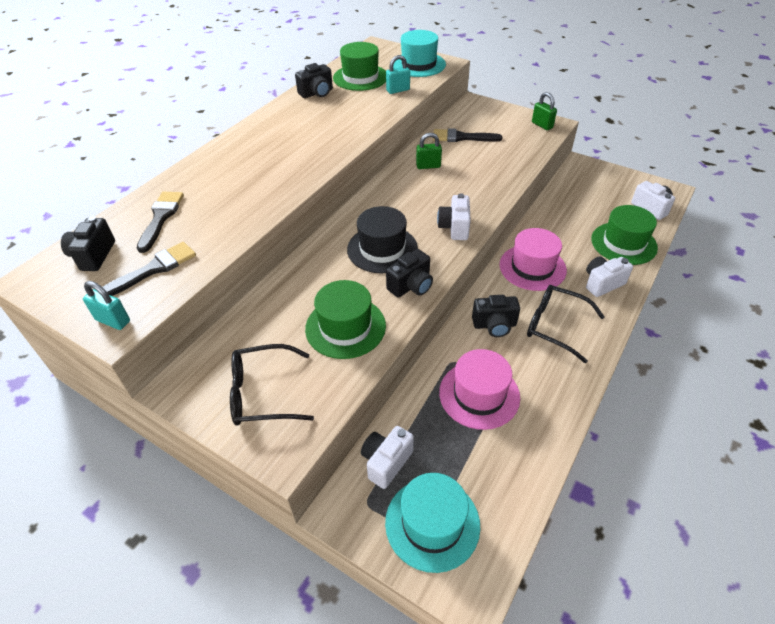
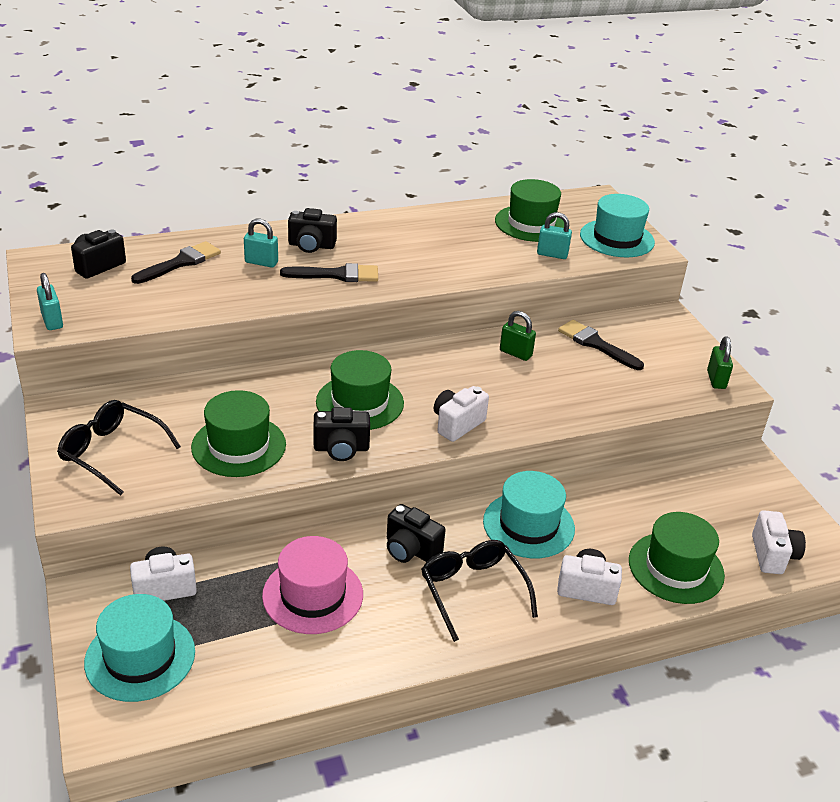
camera: 35 degrees right, 10 degrees down
black brush [103,242,196,296] -> black brush moved to [280,263,378,282]
black camera [295,63,333,98] -> black camera moved to [288,208,337,253]
black hat [347,206,418,273] -> green hat [316,350,404,430]
pink hat [499,228,567,291] -> turquoise hat [483,471,575,558]
none -> turquoise padlock [244,219,278,268]

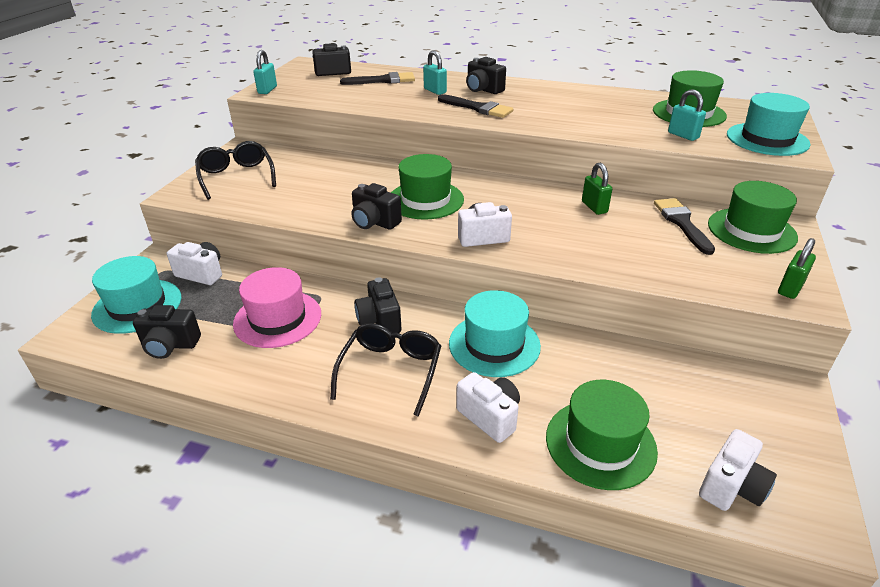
camera: 40 degrees right, 0 degrees up
green hat [191,390,286,477] -> green hat moved to [708,181,798,254]
none -> black camera [133,305,201,359]

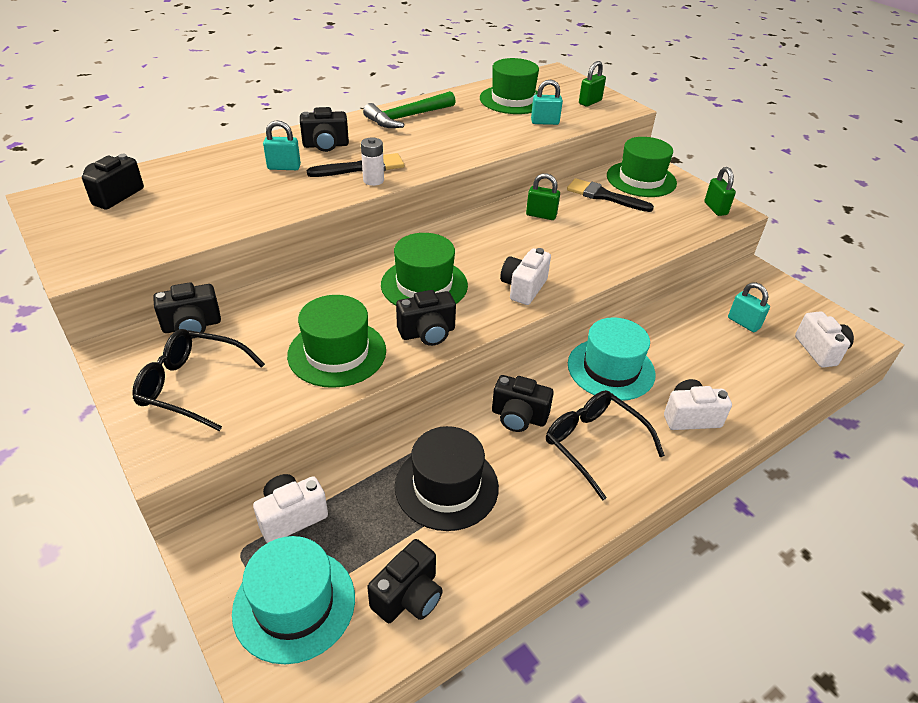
camera: 55 degrees left, 5 degrees up
pink hat [233,267,321,348] -> black hat [395,426,499,531]
turquoise padlock [253,50,277,94] -> turquoise padlock moved to [728,282,770,332]
black brush [340,72,415,85] -> none
green hat [546,380,658,490] -> green hat moved to [287,295,386,388]
turquoise hat [727,93,811,156] -> green padlock [579,61,606,107]
none -> black camera [153,282,221,338]
none -> white battery [361,138,384,186]
none -> green hammer [363,91,456,128]

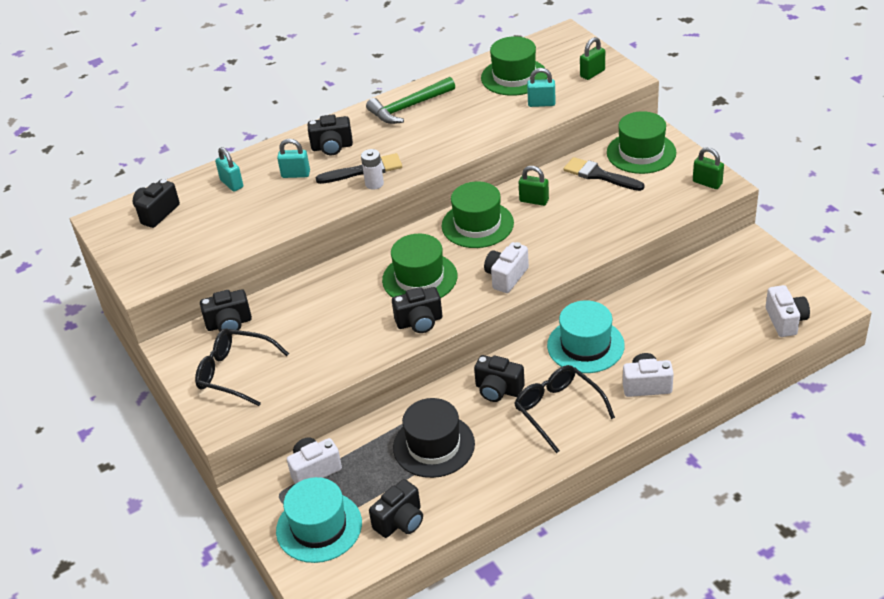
camera: 10 degrees right, 0 degrees up
green hat [287,295,386,388] -> green hat moved to [442,182,514,248]
green padlock [704,167,736,216] -> green padlock turned 45 degrees counterclockwise [693,147,724,189]
turquoise padlock [728,282,770,332] -> turquoise padlock moved to [215,147,243,191]

